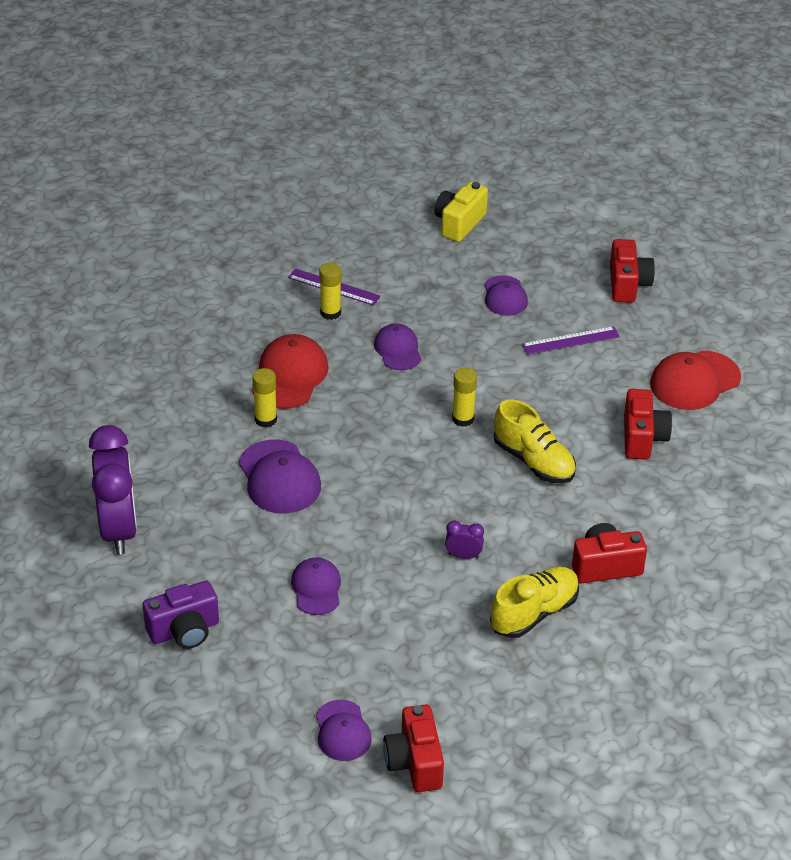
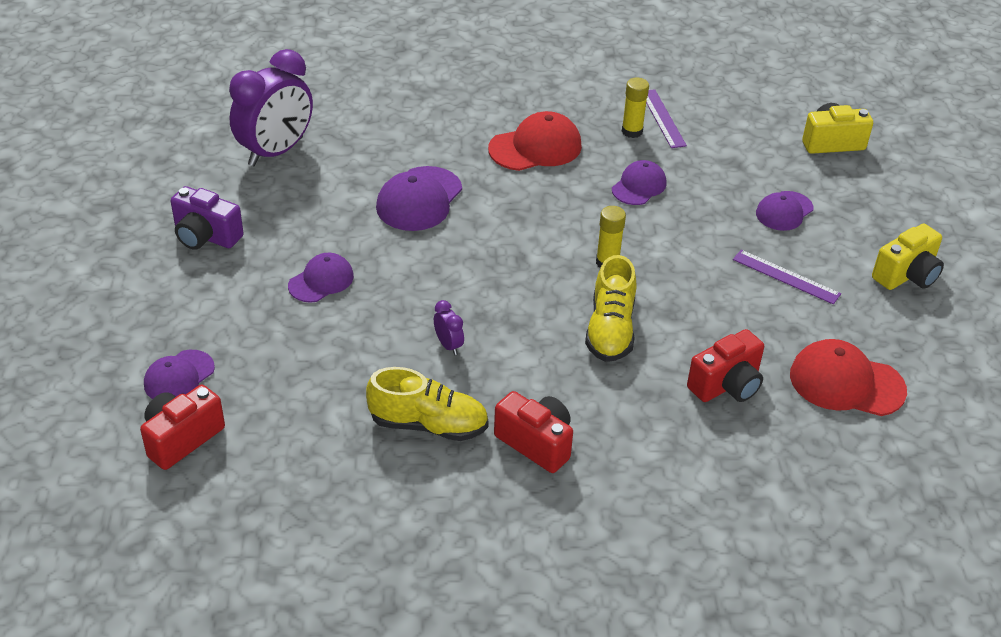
camera: 50 degrees right, 0 degrees up
yellow glue stick [252,368,277,428] -> none
red camera [610,239,655,302] -> yellow camera [872,224,944,290]

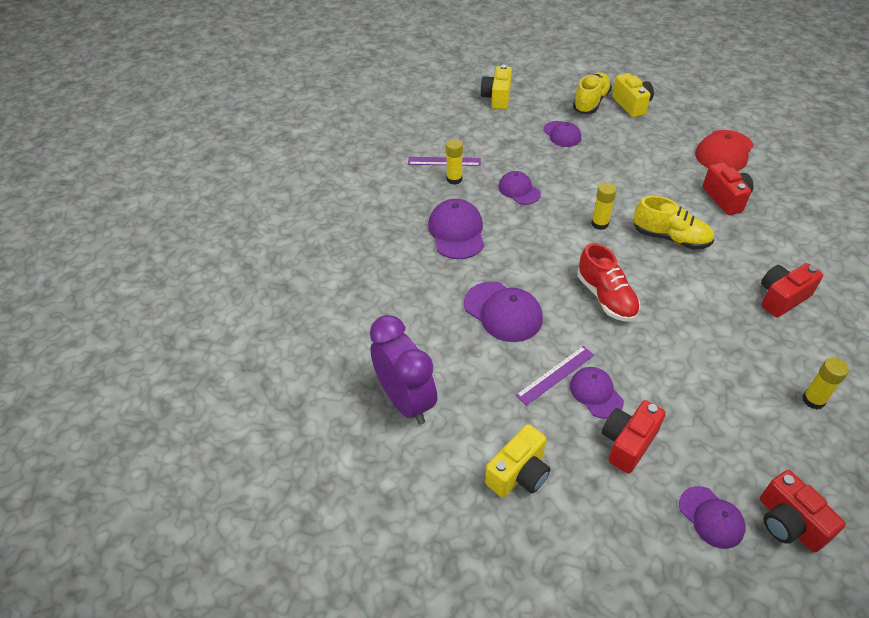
camera: 70 degrees left, 5 degrees up
purple camera [171,186,244,250] -> yellow camera [485,424,550,498]
yellow shoe [366,367,489,441] -> yellow shoe moved to [573,72,612,114]
purple clock [434,300,464,355] -> none
red cap [488,111,582,171] -> purple cap [428,199,484,259]
purple ruler [733,250,841,304] -> purple ruler moved to [515,346,594,406]
none -> red shoe [577,243,640,322]
none -> red camera [602,400,666,474]
none -> yellow glue stick [802,358,849,409]

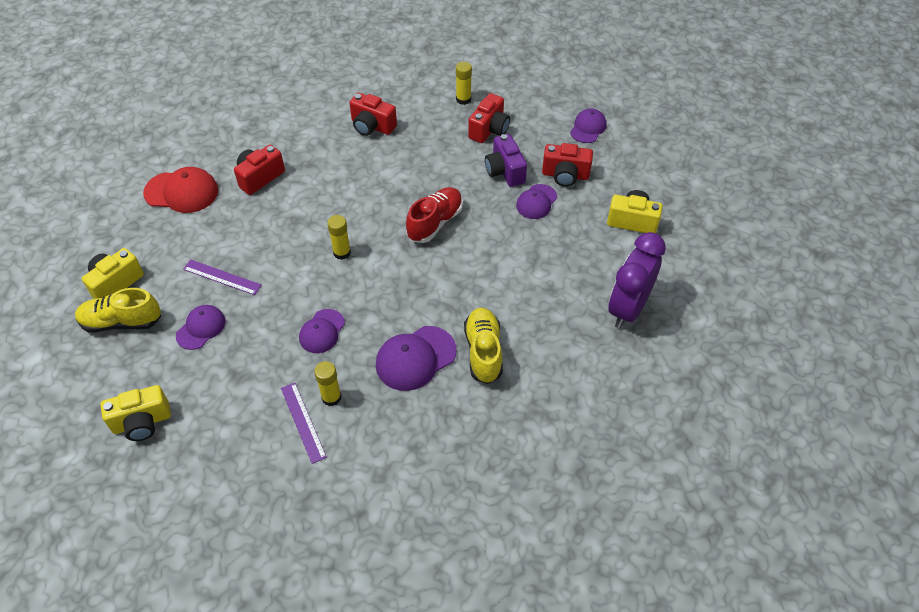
camera: 120 degrees left, 5 degrees up
purple cap [464,281,543,342] -> none
purple ruler [515,346,594,406] -> purple ruler moved to [183,260,262,295]
yellow shoe [634,196,714,249] -> yellow shoe moved to [464,308,503,384]
red camera [760,470,846,552] -> red camera moved to [468,93,510,143]
none -> purple camera [485,134,527,187]

